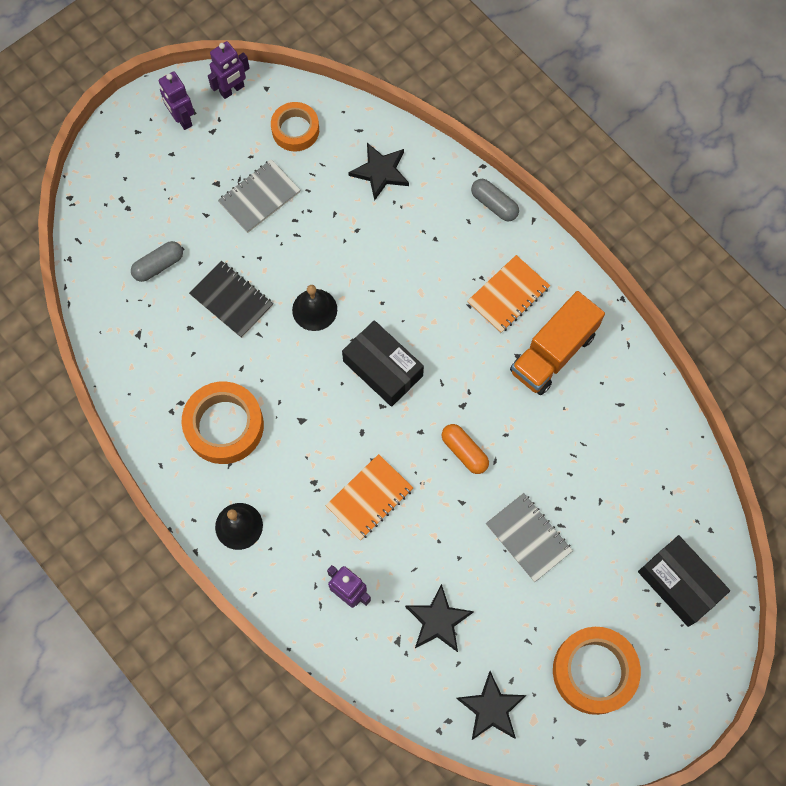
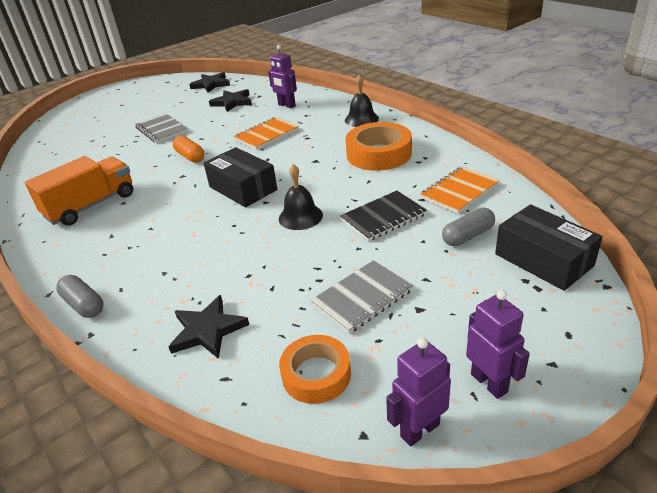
camera: 175 degrees left, 35 degrees down
black notebook [189,261,273,338] -> black notebook turned 75 degrees counterclockwise [340,191,427,241]
orange notebook [467,255,550,333] -> orange notebook moved to [420,166,500,214]
orange tape [553,627,641,715] -> none
black box [638,535,730,627] -> black box moved to [495,204,603,291]

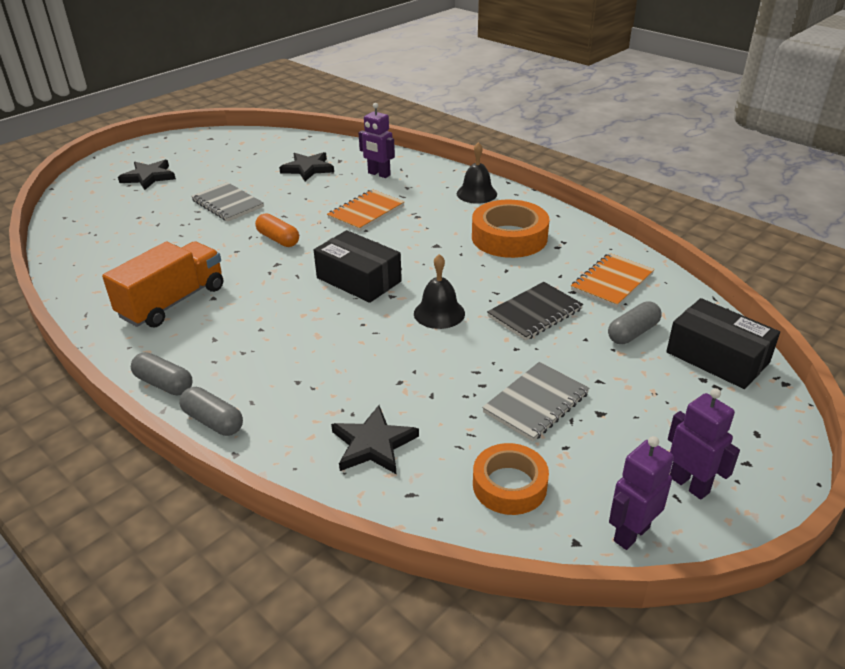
camera: 10 degrees left, 0 degrees up
black star [189,72,230,93] -> black star moved to [118,160,176,190]
none -> grey capsule [131,352,192,396]

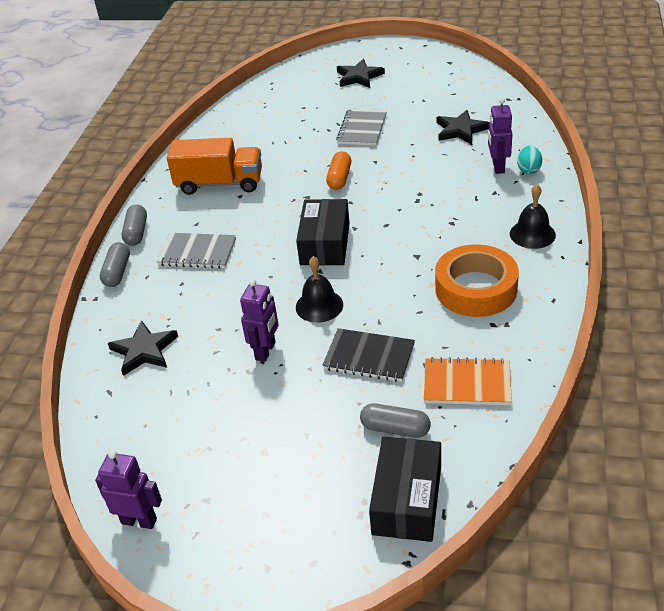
camera: 60 degrees right, 5 degrees up
orange notebook [327,189,405,231] -> none
orange tape [473,443,549,515] -> none
grey notebook [482,362,590,442] -> grey notebook moved to [156,233,236,269]
purple robot [668,388,740,500] -> purple robot moved to [240,279,278,362]
none -> turquoise egg [517,146,542,174]

